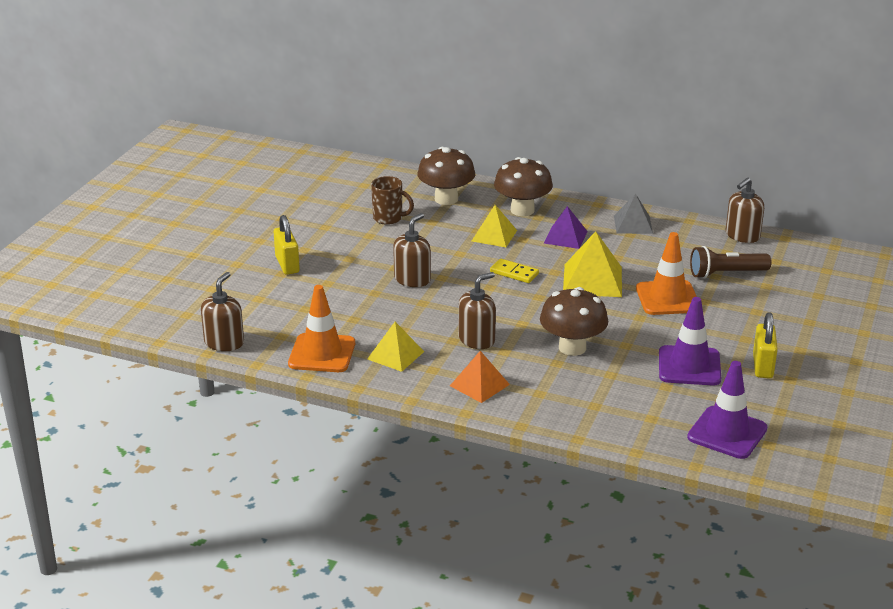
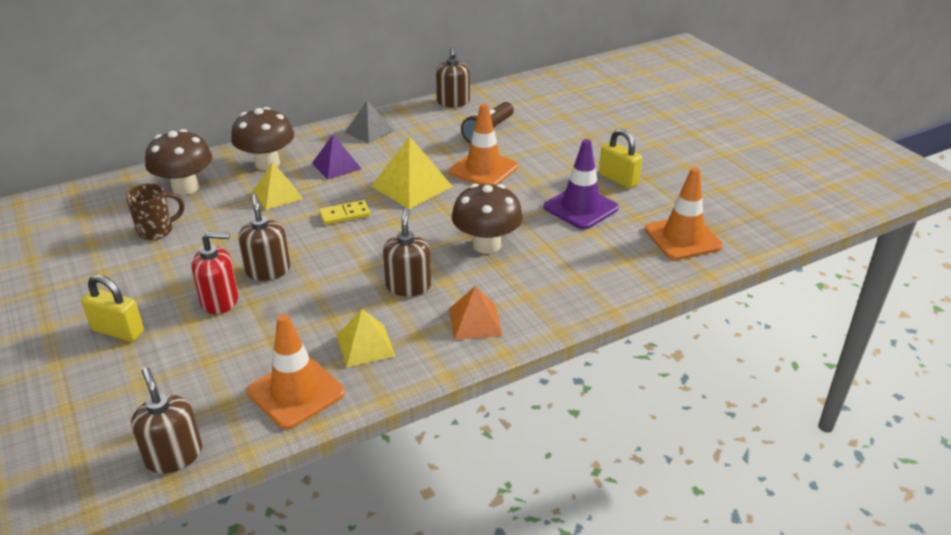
camera: 50 degrees left, 5 degrees up
purple traffic cone [687,361,767,459] -> orange traffic cone [645,167,723,260]
none -> red soap dispenser [192,231,238,314]

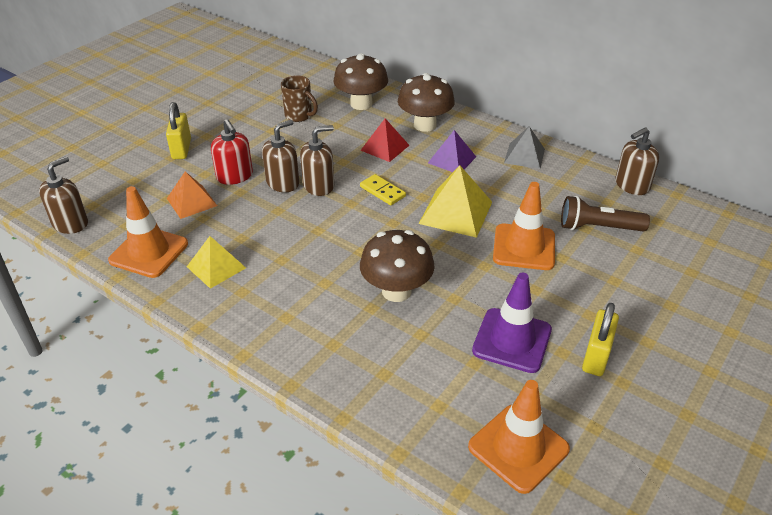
camera: 65 degrees right, 5 degrees up
yellow pyramid [253,162,303,210] -> red pyramid [360,118,409,162]
brown soap dispenser [383,208,431,297] -> brown soap dispenser moved to [300,125,334,196]
orange pyramid [449,286,503,340] -> orange pyramid moved to [167,172,217,219]

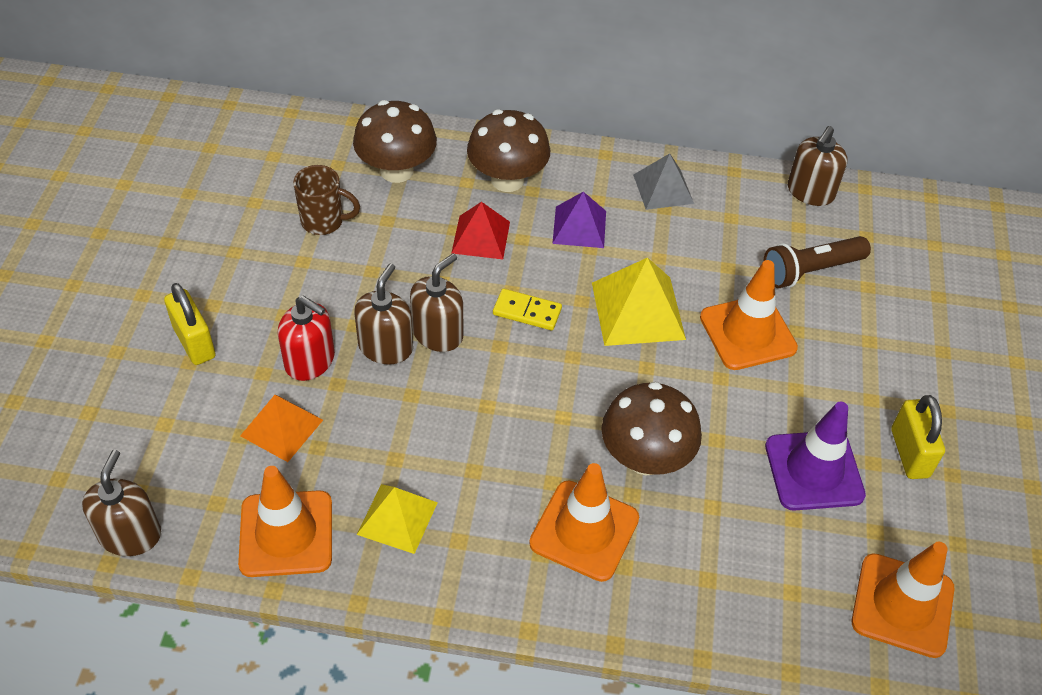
camera: 30 degrees left, 10 degrees up
none -> orange traffic cone [529,463,639,582]

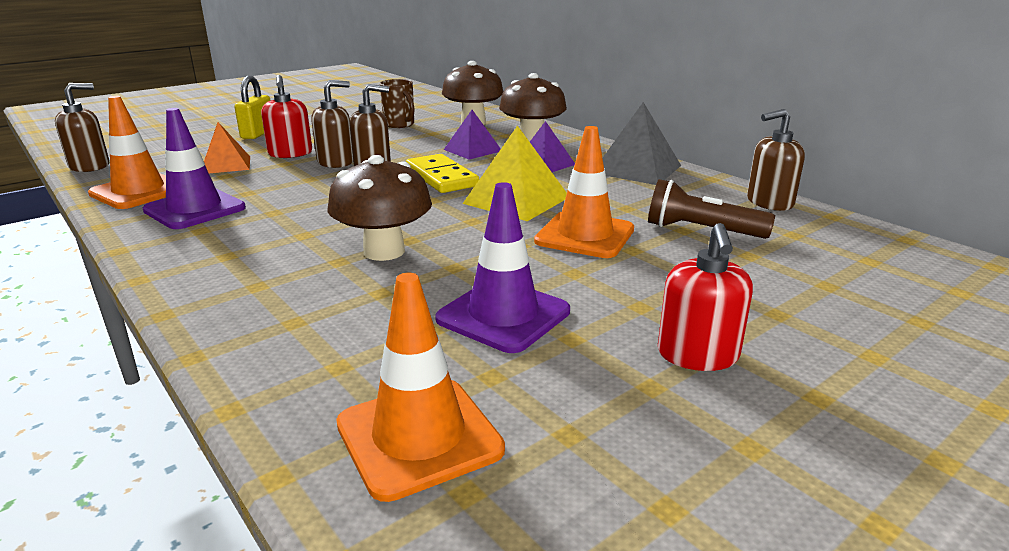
camera: 45 degrees right, 25 degrees down
yellow pyramid [357,484,438,554] -> purple traffic cone [143,108,246,229]
red pyramid [452,202,510,259] -> purple pyramid [444,110,501,160]
yellow domino [493,289,562,330] -> yellow domino [406,154,479,193], size x1.54
orange traffic cone [529,463,639,582] -> none
grey pyramid [633,153,694,210] -> grey pyramid [603,102,681,185], size x1.51
yellow padlock [891,395,945,479] -> none
none -> red soap dispenser [658,223,753,371]

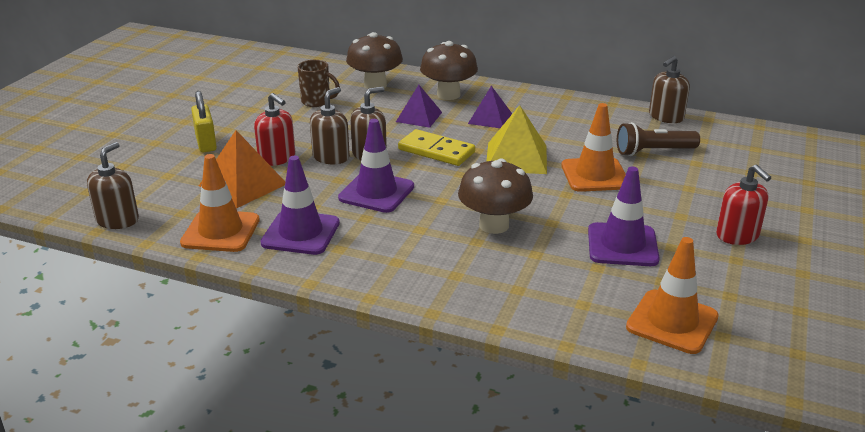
camera: 30 degrees left, 5 degrees up
orange pyramid [204,122,250,173] -> orange pyramid [199,130,285,208], size x1.51
grey pyramid [603,102,681,185] -> none
none -> purple traffic cone [338,119,414,213]

